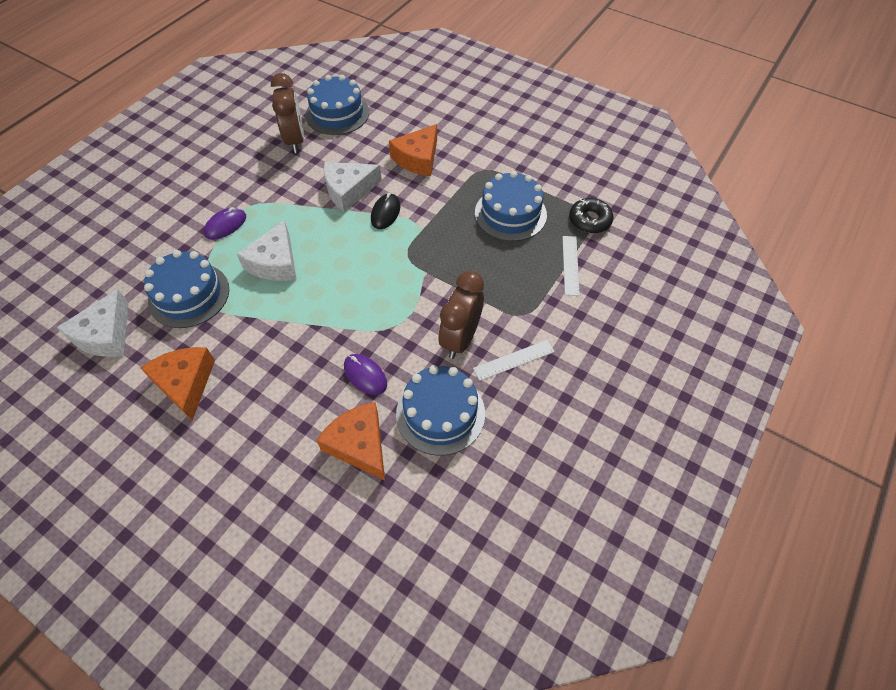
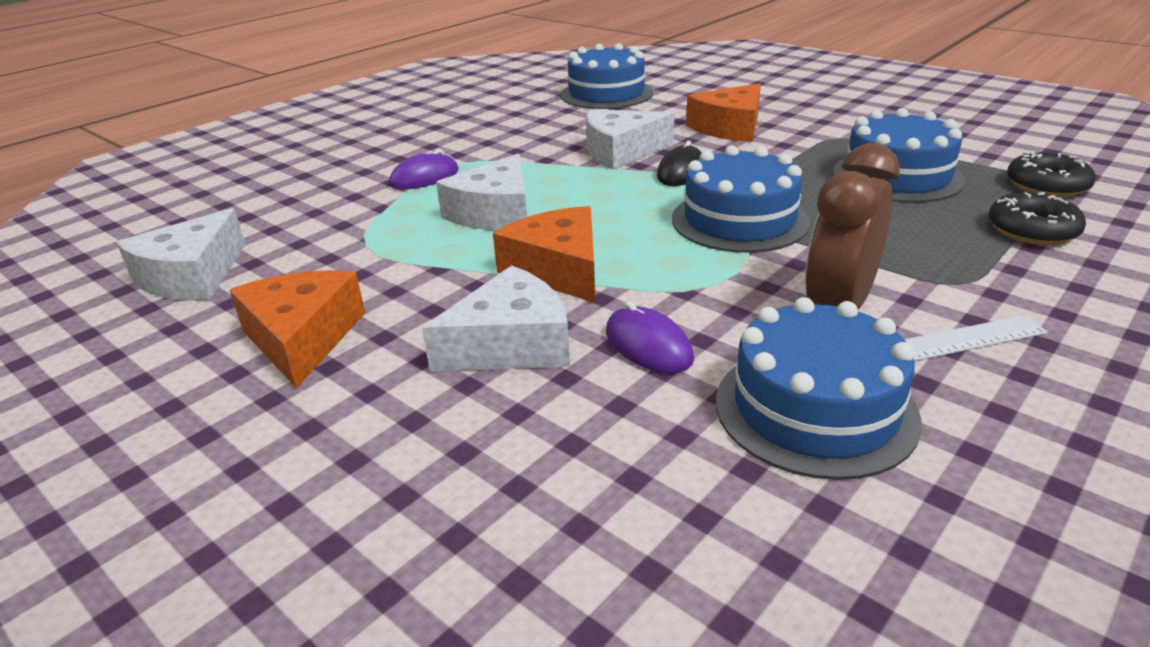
camera: 10 degrees right, 25 degrees down
blue cake [144,250,229,328] -> blue cake moved to [672,145,810,253]
brown clock [271,73,304,153] -> none
orange cheese [316,402,385,480] -> orange cheese moved to [493,206,595,303]
white ruler [562,236,580,296] -> black donut [988,192,1086,245]
none -> white cheese [422,265,570,371]

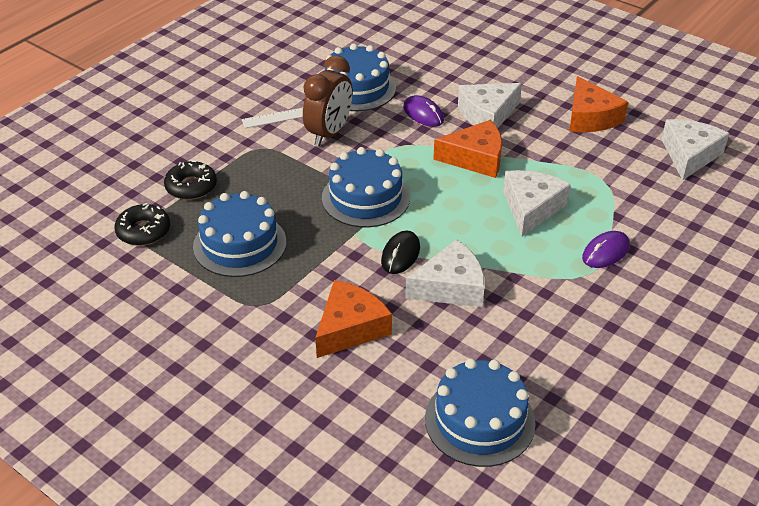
camera: 175 degrees right, 10 degrees up
orange cheese [493,206,595,303] -> orange cheese turned 60 degrees counterclockwise [433,120,502,178]

